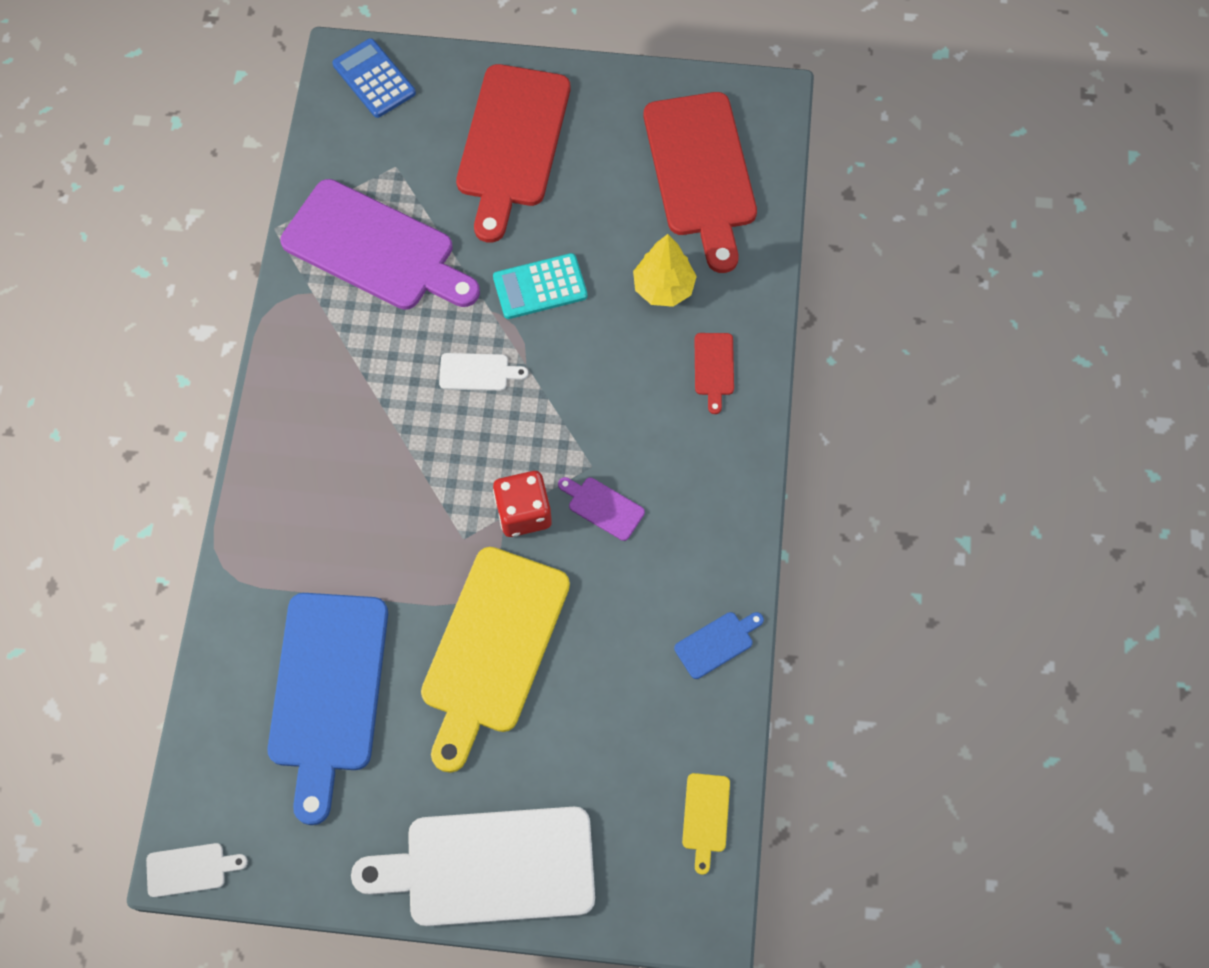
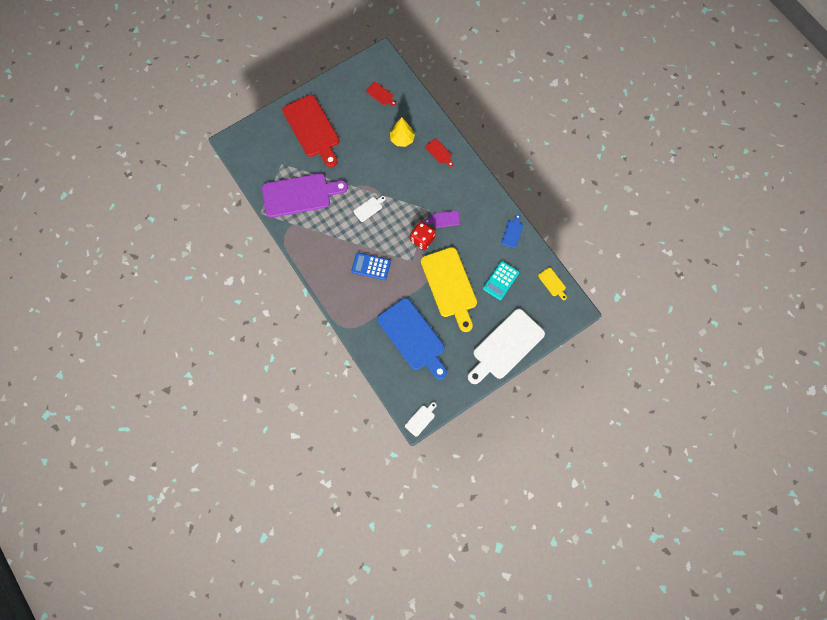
camera: 40 degrees left, 5 degrees up
blue calculator [332,38,416,118] -> blue calculator moved to [351,252,391,280]
turquoise calculator [493,253,588,319] -> turquoise calculator moved to [483,261,519,300]
red cutting board [644,92,757,273] -> red cutting board [366,82,396,106], size x0.41

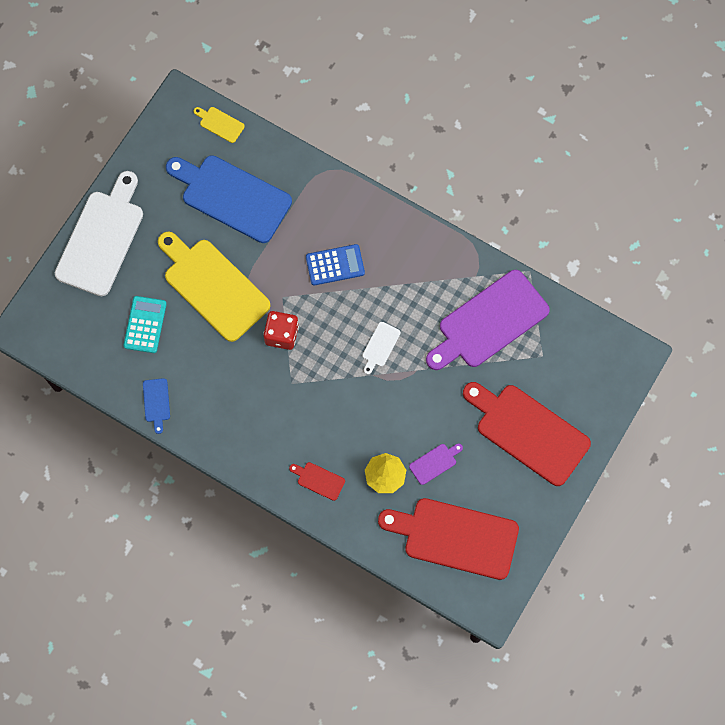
camera: 155 degrees right, 0 degrees up
red cutting board [366,82,396,106] -> red cutting board [378,498,519,580], size x2.42
white cutting board [405,402,436,437] -> none
purple cutting board [424,210,460,228] -> purple cutting board moved to [409,444,463,485]
yellow cutting board [538,268,567,300] -> yellow cutting board moved to [194,107,245,143]

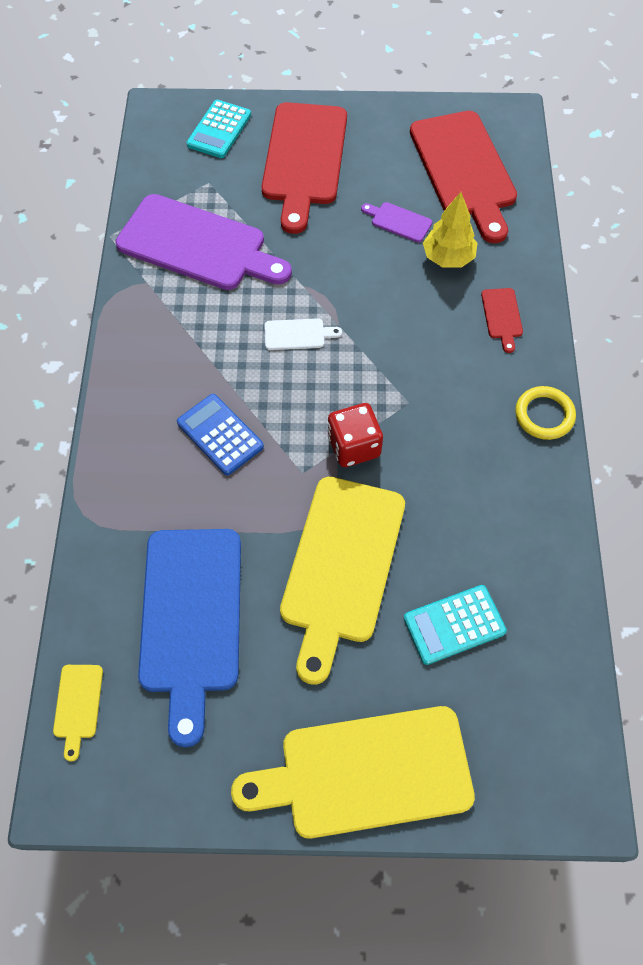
camera: 120 degrees left, 10 degrees down
white cutting board [55,171,143,296] -> yellow cutting board [231,706,475,839]
blue cutting board [143,378,170,434] -> none
none -> turquoise calculator [187,100,251,158]
none -> yellow ring [515,386,576,440]

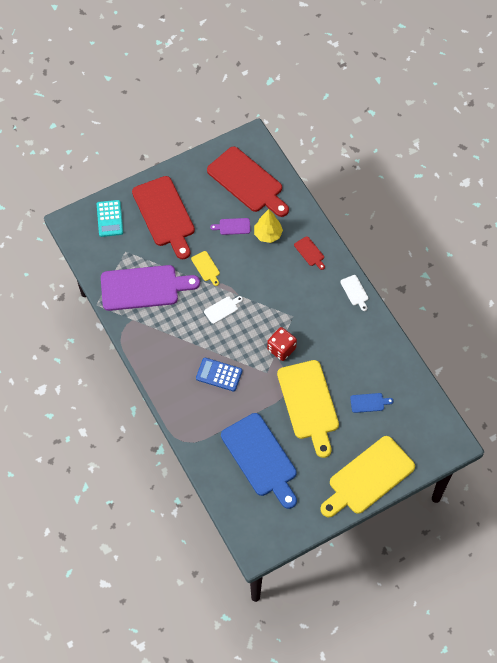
camera: 30 degrees left, 0 degrees up
yellow cutting board [53,665,103,762] -> yellow cutting board moved to [191,251,220,286]
turquoise calculator [404,585,507,665] -> blue cutting board [350,393,393,413]
yellow ring [515,386,576,440] -> white cutting board [340,275,368,311]

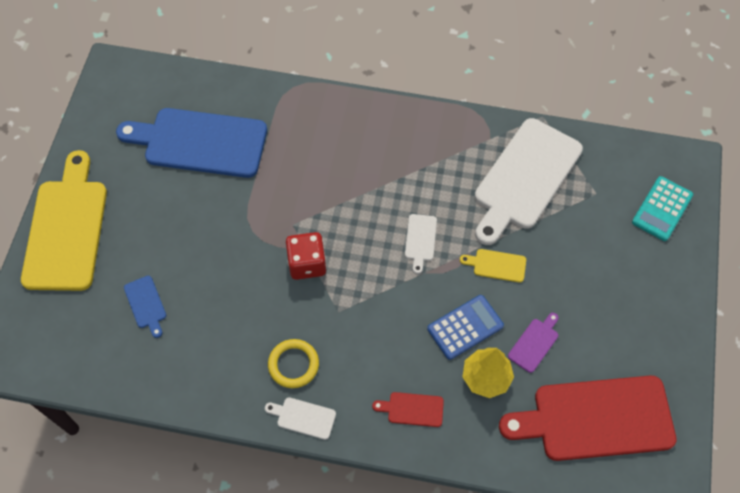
camera: 130 degrees right, 0 degrees up
turquoise calculator [97,200,123,237] -> turquoise calculator turned 90 degrees counterclockwise [632,176,693,241]
purple cutting board [101,265,200,311] -> white cutting board [475,118,583,245]
red cutting board [132,176,195,259] -> none
blue calculator [196,358,243,391] -> blue calculator moved to [427,295,504,360]
yellow cutting board [277,360,339,458] -> none
blue cutting board [350,393,393,413] -> blue cutting board turned 60 degrees counterclockwise [124,276,166,338]
none -> yellow ring [268,339,319,388]

